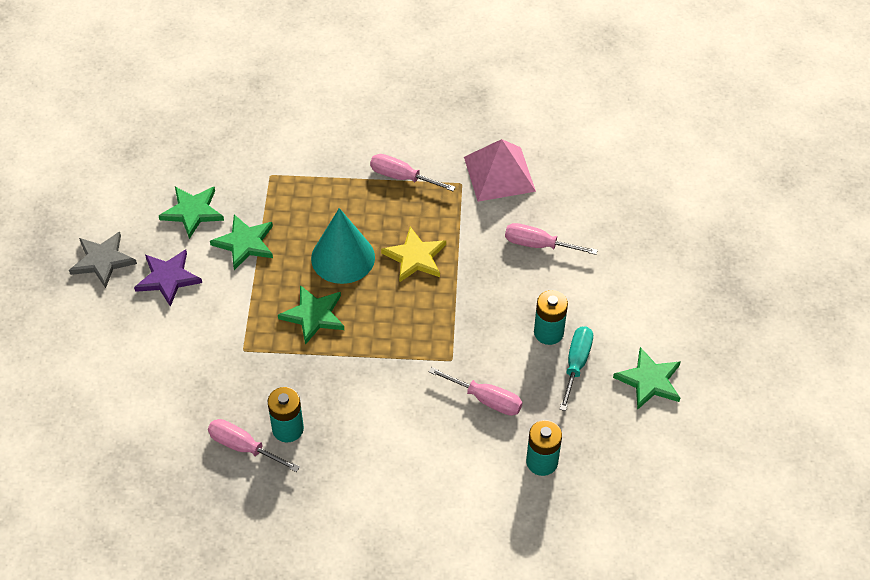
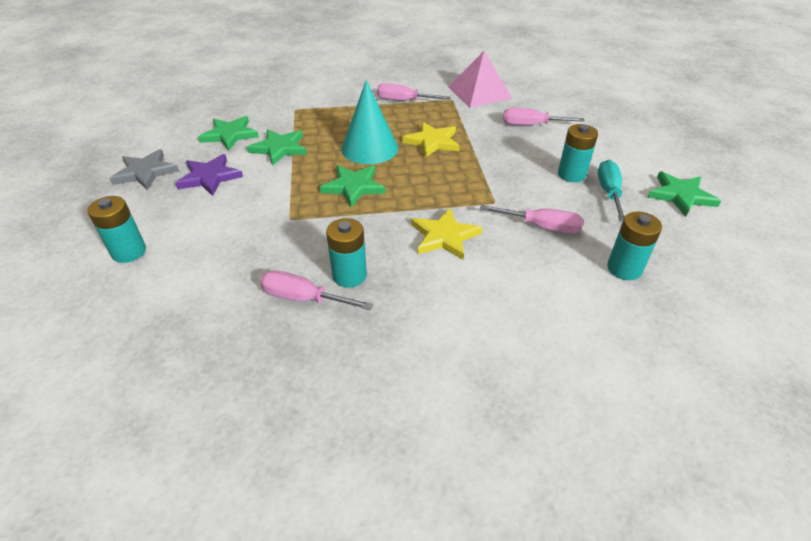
camera: 10 degrees left, 10 degrees down
none -> turquoise battery [87,196,146,263]
none -> yellow star [411,208,483,260]

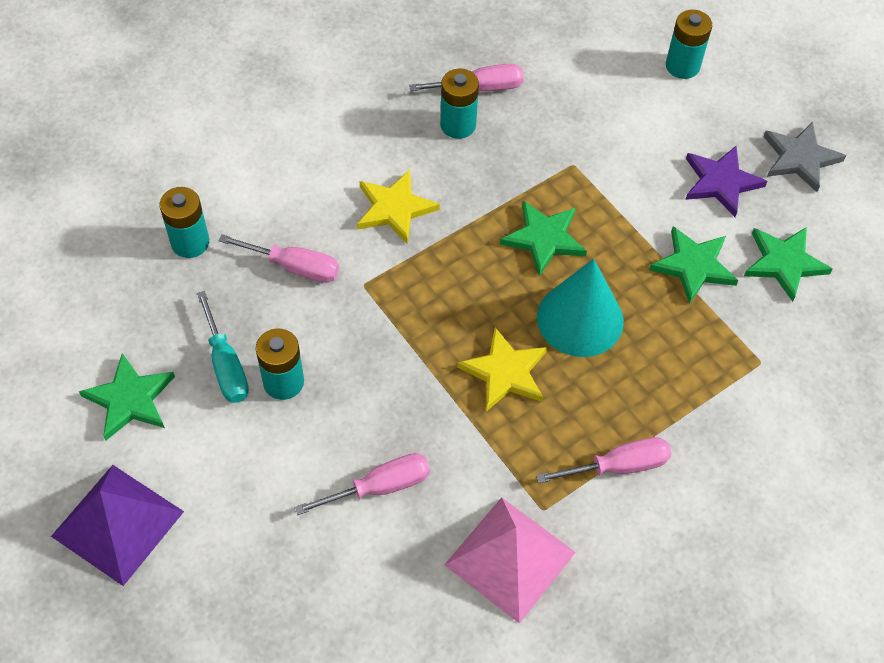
camera: 150 degrees right, 15 degrees up
pink screwdriver [480,205,583,234] -> pink screwdriver turned 150 degrees counterclockwise [218,234,339,283]
none -> purple pyramid [51,465,184,586]

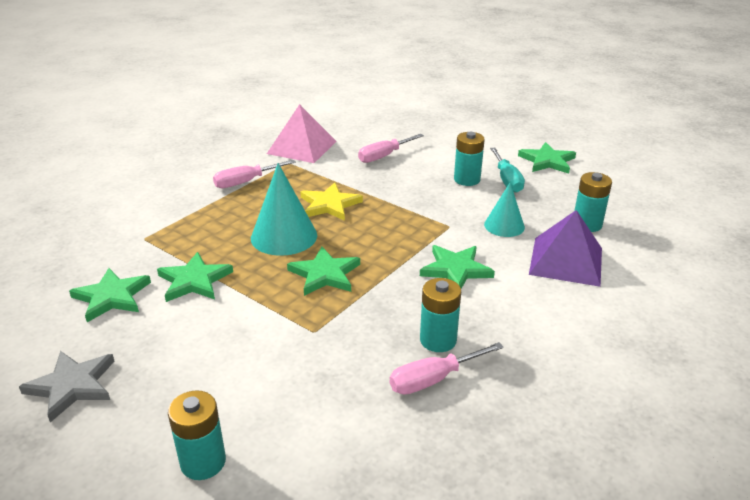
camera: 165 degrees right, 25 degrees down
purple pyramid [51,465,184,586] -> purple pyramid moved to [529,210,602,287]
turquoise screwdriver [197,291,249,403] -> turquoise screwdriver turned 150 degrees counterclockwise [490,148,525,193]
pink screwdriver [218,234,339,283] -> turquoise cone [484,183,525,237]
yellow star [357,170,440,244] -> green star [420,245,495,288]
purple star [685,146,767,217] -> none

